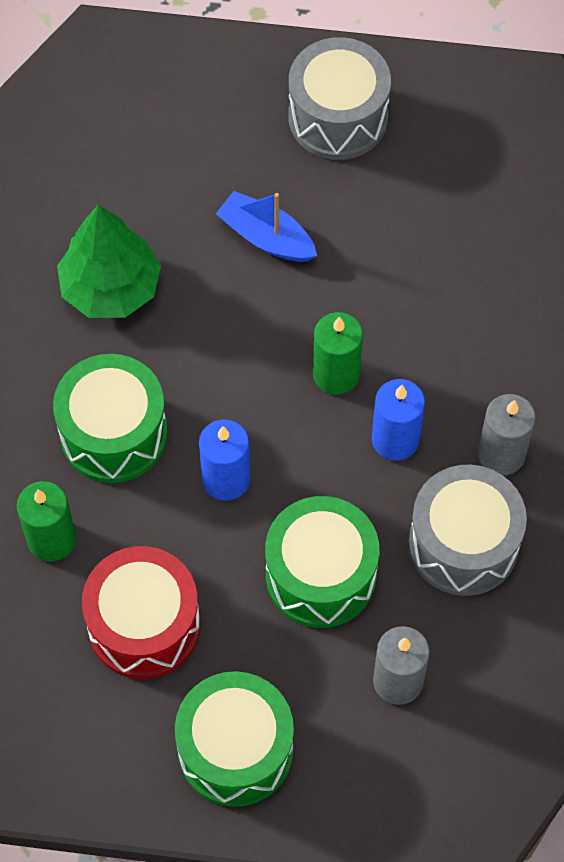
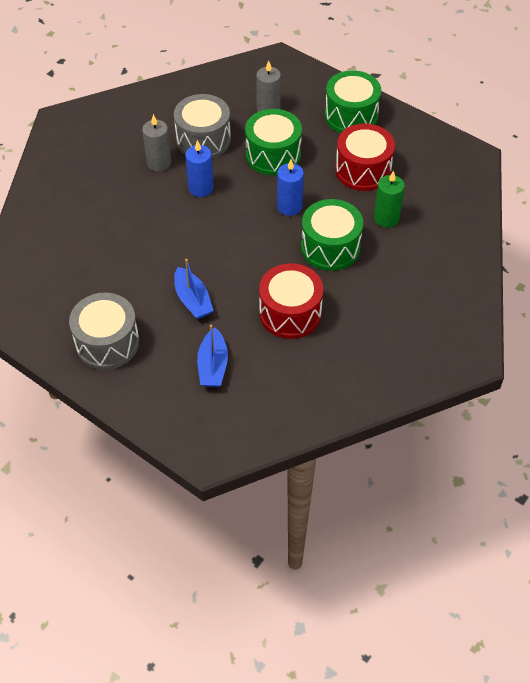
camera: 150 degrees left, 10 degrees down
green tree [57,205,161,318] -> red drum [259,263,323,339]
green candle [313,312,363,395] -> none
none -> blue boat [197,324,228,387]

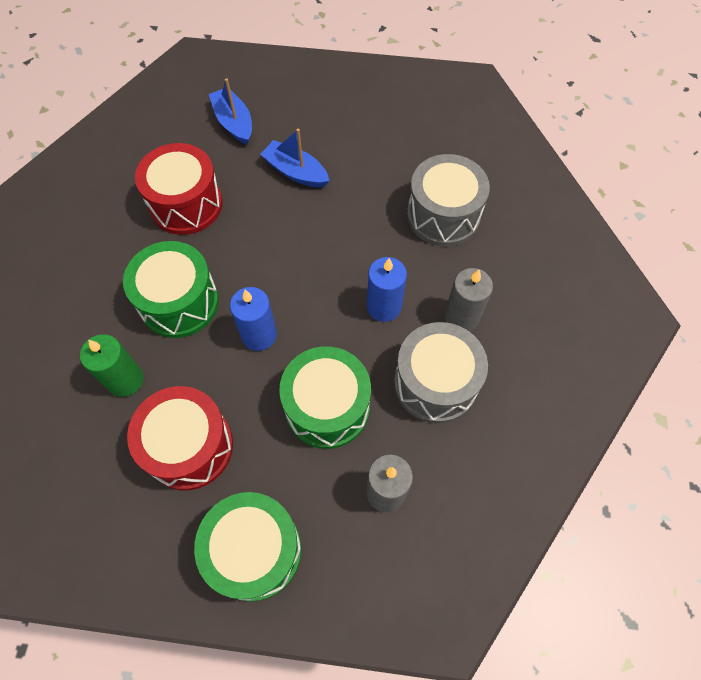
camera: 150 degrees right, 10 degrees up
grey drum [69,293,139,370] -> grey drum moved to [407,154,490,246]

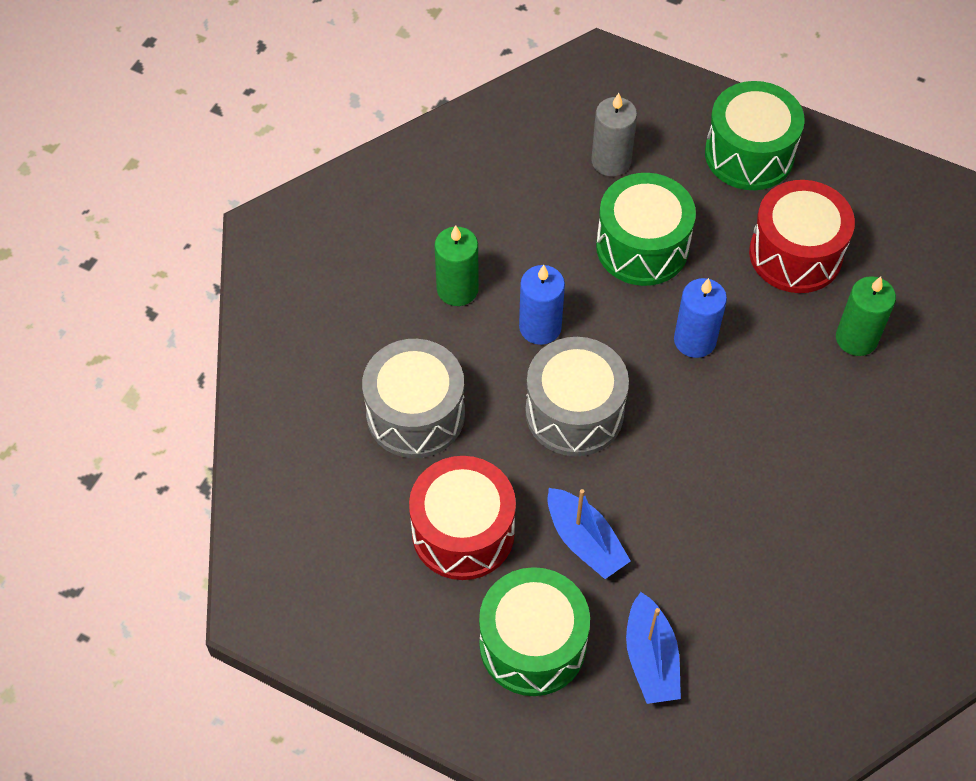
camera: 160 degrees left, 5 degrees down
green drum [123,241,219,338] -> green drum moved to [479,567,590,696]
red drum [135,143,223,235] -> red drum moved to [409,456,516,580]
grey drum [394,322,488,423] -> grey drum moved to [525,337,629,456]
grey candle [444,268,493,331] -> green candle [434,225,479,306]

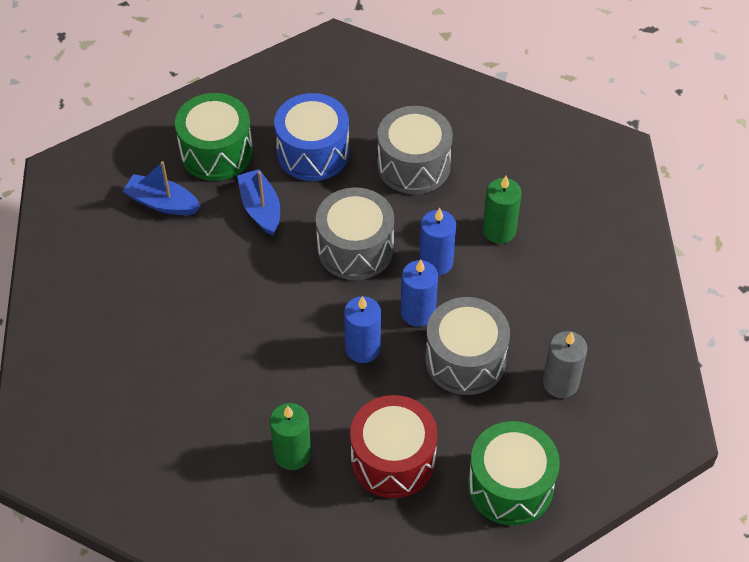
camera: 120 degrees right, 5 degrees down
red drum [409,456,516,580] -> blue drum [274,93,350,181]
blue boat [547,488,631,579] -> blue boat turned 75 degrees clockwise [237,169,280,236]
green drum [596,173,696,286] -> grey drum [425,297,510,395]
none -> blue candle [401,259,438,327]

